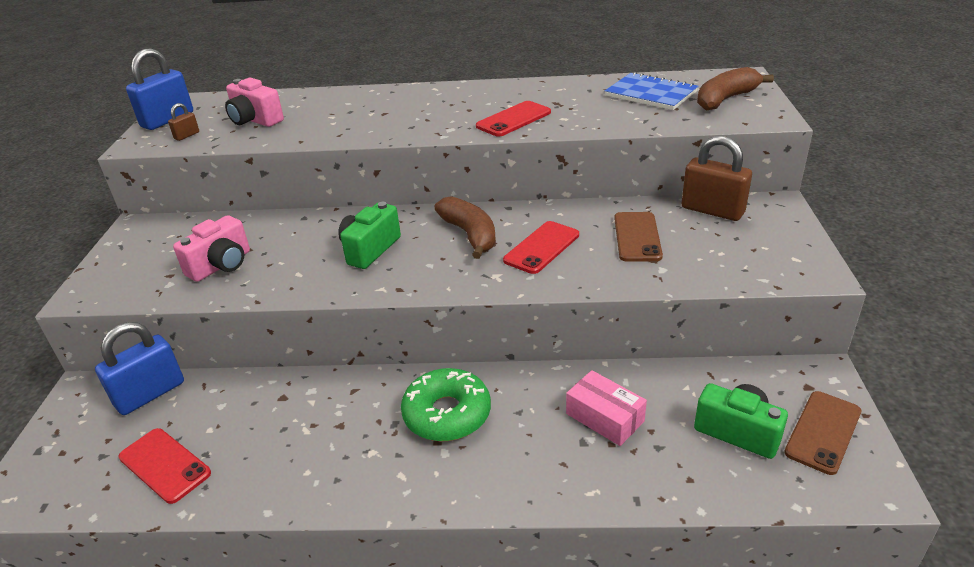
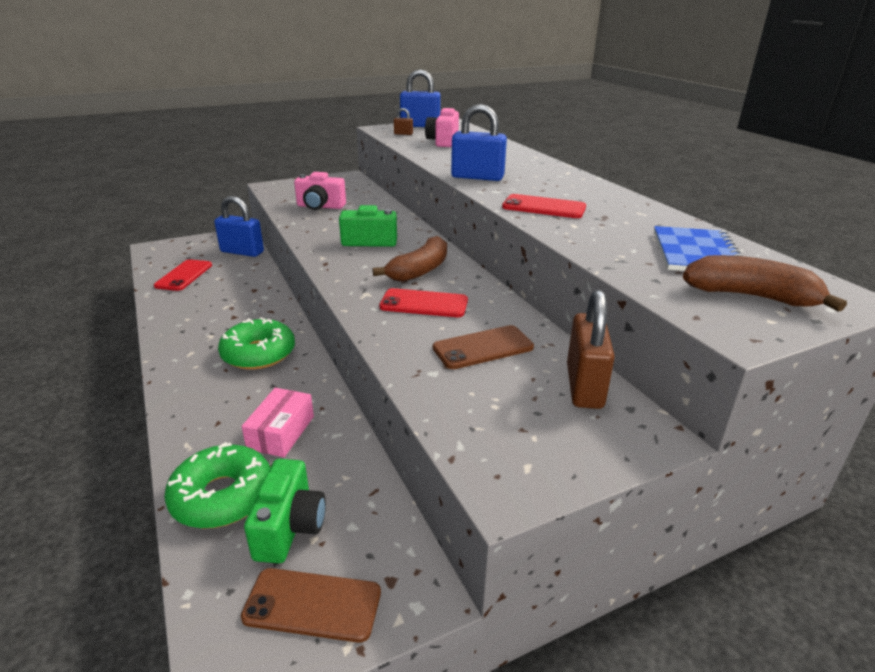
camera: 60 degrees right, 5 degrees down
none -> green donut [164,442,271,529]
none -> blue padlock [451,104,507,181]

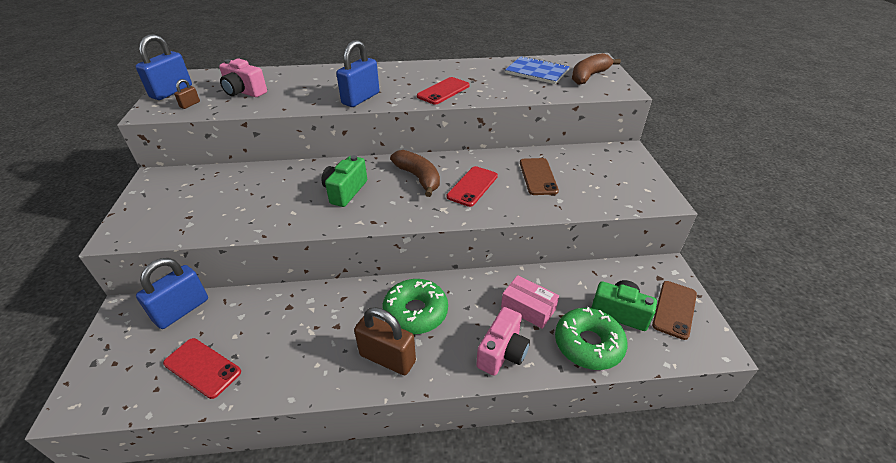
camera: 70 degrees left, 10 degrees up
pink camera [294,172,346,210] -> pink camera moved to [476,307,530,376]
brown padlock [567,290,615,409] -> brown padlock moved to [354,307,416,375]

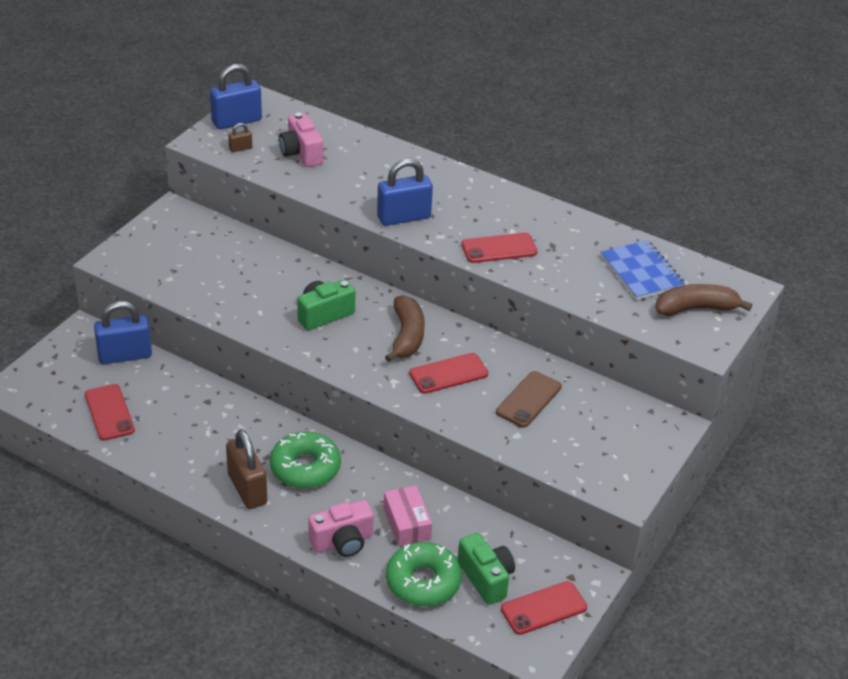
camera: 35 degrees right, 0 degrees up
brown phone [652,281,697,340] -> red phone [501,581,587,635]

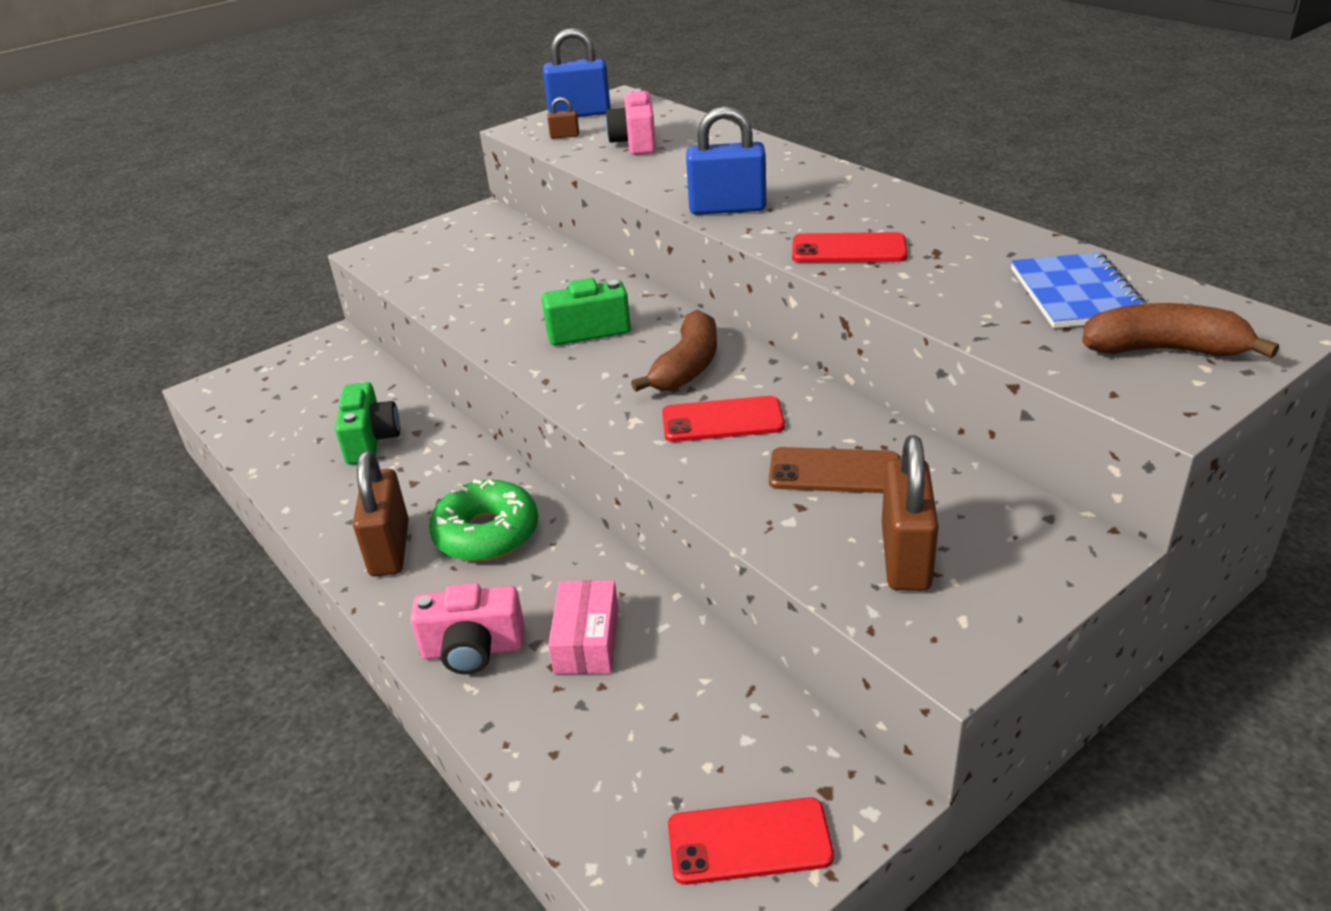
camera: 25 degrees right, 5 degrees down
red phone [85,384,135,441] -> none
blue padlock [94,301,152,364] -> none
green donut [386,542,462,606] -> none
green camera [458,533,515,605] -> green camera moved to [335,382,400,465]
brown phone [496,371,562,427] -> brown phone turned 45 degrees clockwise [769,447,900,493]
none -> brown padlock [882,435,939,591]

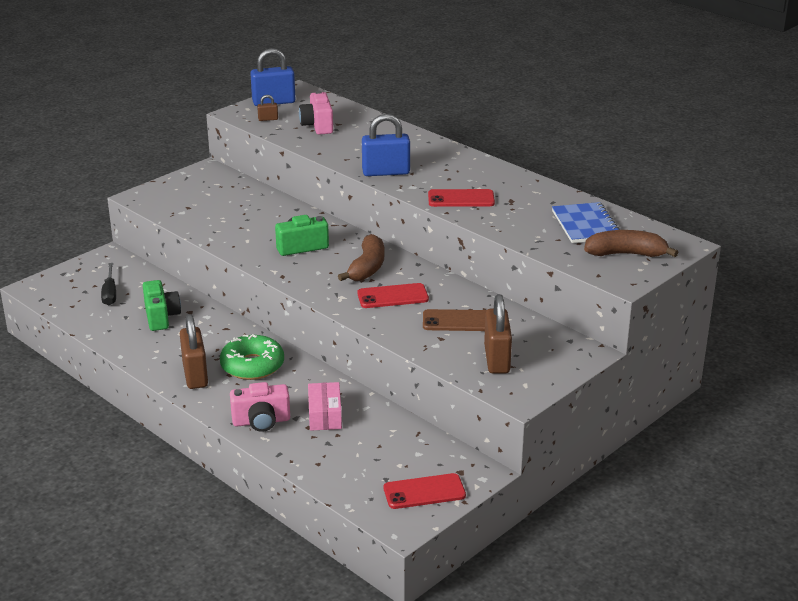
camera: 10 degrees left, 5 degrees down
none -> black screwdriver [101,263,116,305]

